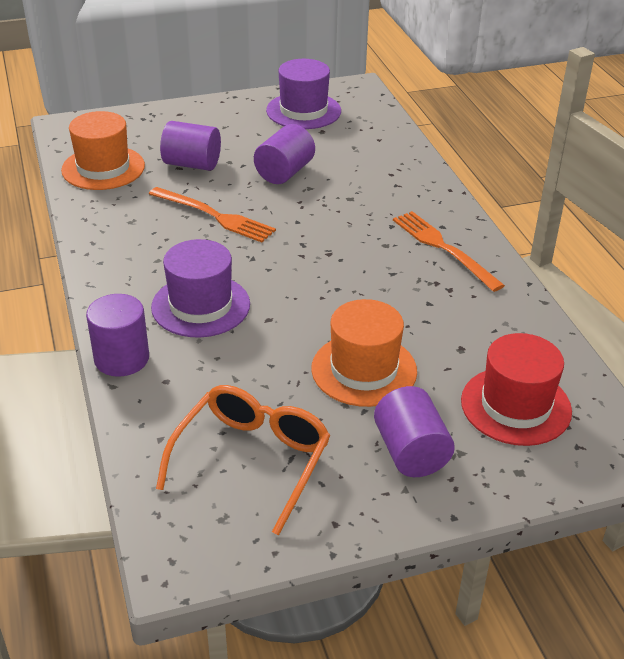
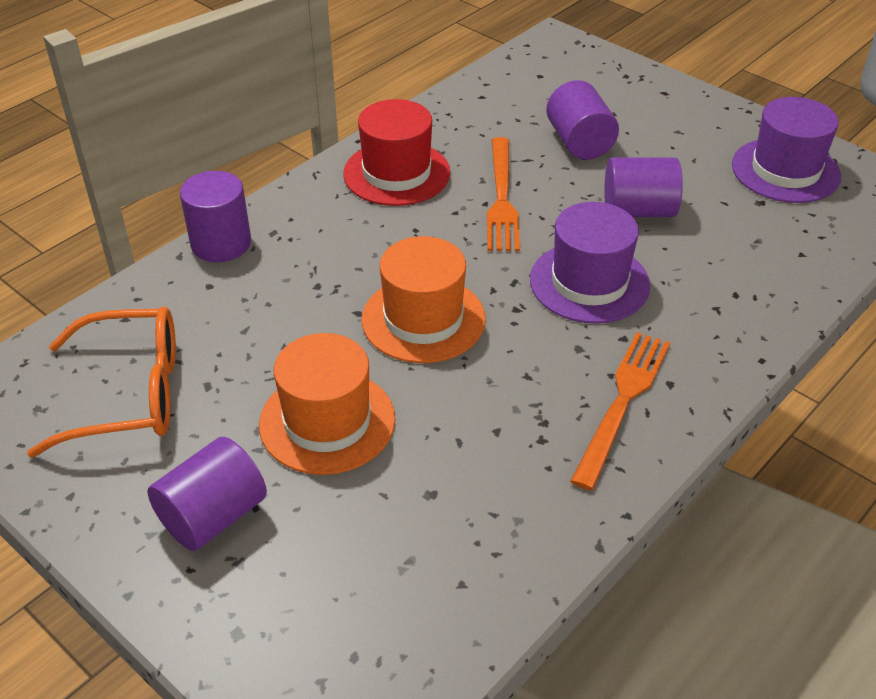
camera: 60 degrees right, 5 degrees up
orange hat [61,111,145,190] -> orange hat moved to [362,236,486,363]
purple hat [151,239,250,338] -> purple hat moved to [530,202,650,324]
red hat [461,333,572,446] -> red hat moved to [343,99,450,206]

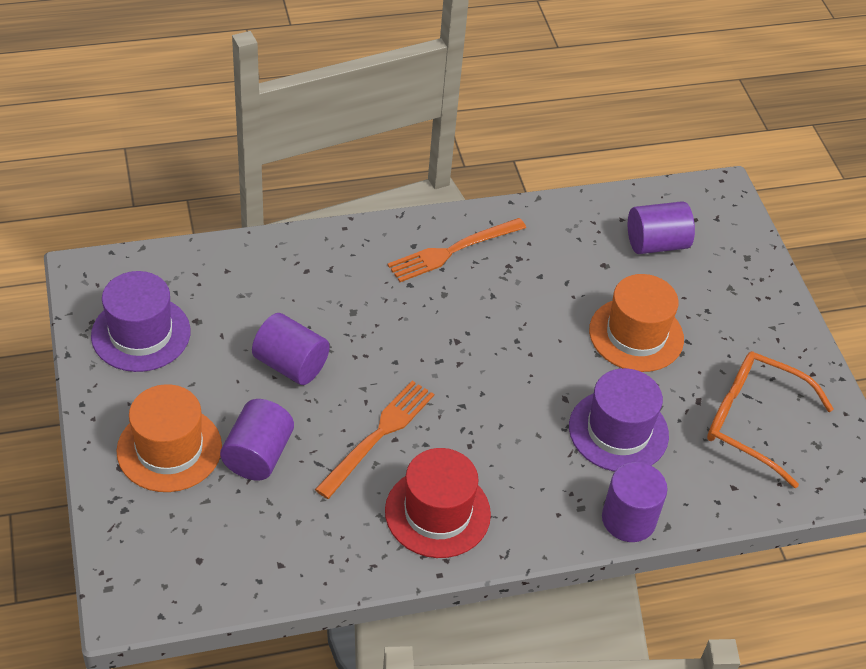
camera: 150 degrees left, 5 degrees up
purple cylinder [147,437,267,551] -> purple cylinder moved to [628,201,695,254]
orange hat [362,236,486,363] -> orange hat moved to [116,384,222,492]
purple hat [530,202,650,324] -> purple hat moved to [569,368,669,472]

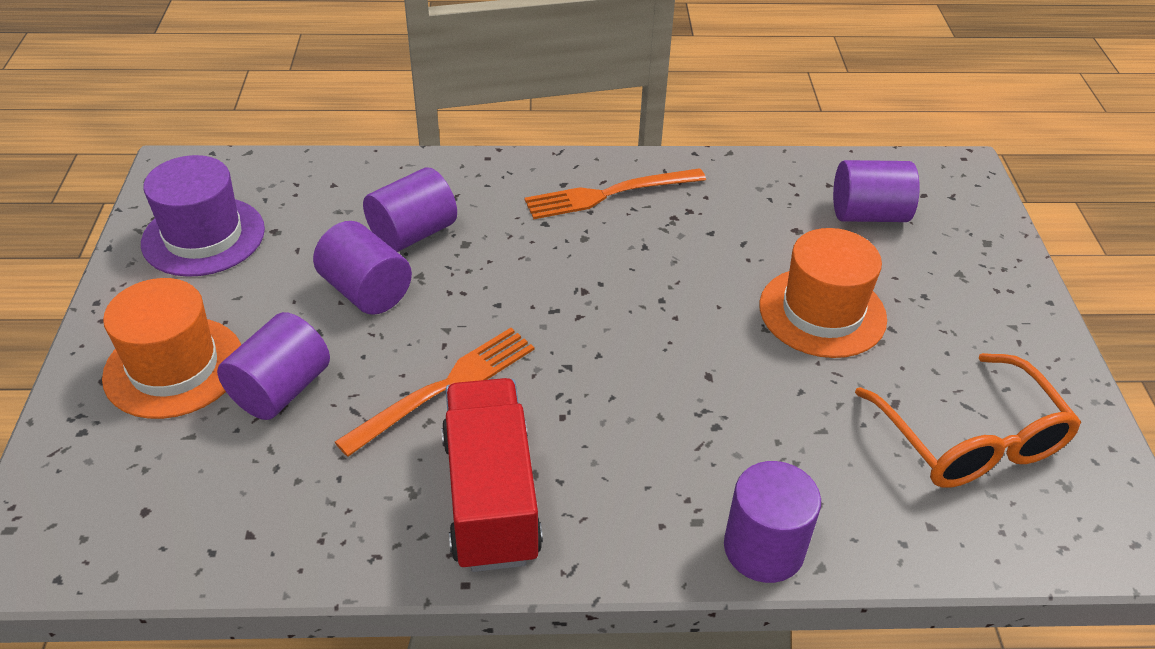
camera: 15 degrees right, 5 degrees down
red hat [385,448,491,558] -> red truck [441,378,543,572]
purple hat [569,368,669,472] -> none
orange glasses [707,351,834,488] -> orange glasses turned 150 degrees counterclockwise [855,353,1081,488]
none -> purple cylinder [363,167,457,252]

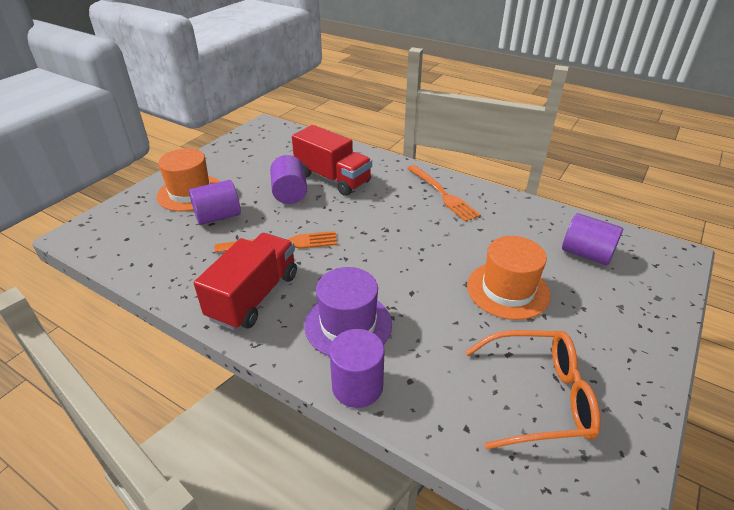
camera: 35 degrees right, 5 degrees down
purple hat [141,155,265,277] -> purple hat moved to [305,267,392,357]
purple cylinder [363,167,457,252] -> red truck [292,125,372,196]
orange fork [525,168,706,219] -> orange fork turned 135 degrees counterclockwise [407,165,481,222]
orange glasses [855,353,1081,488] -> orange glasses turned 105 degrees counterclockwise [465,330,601,450]

